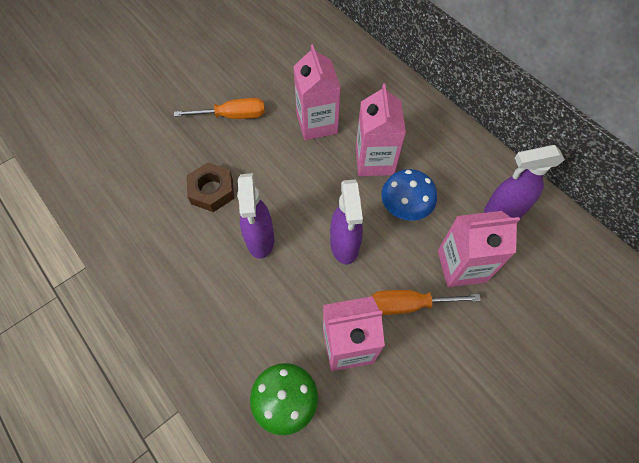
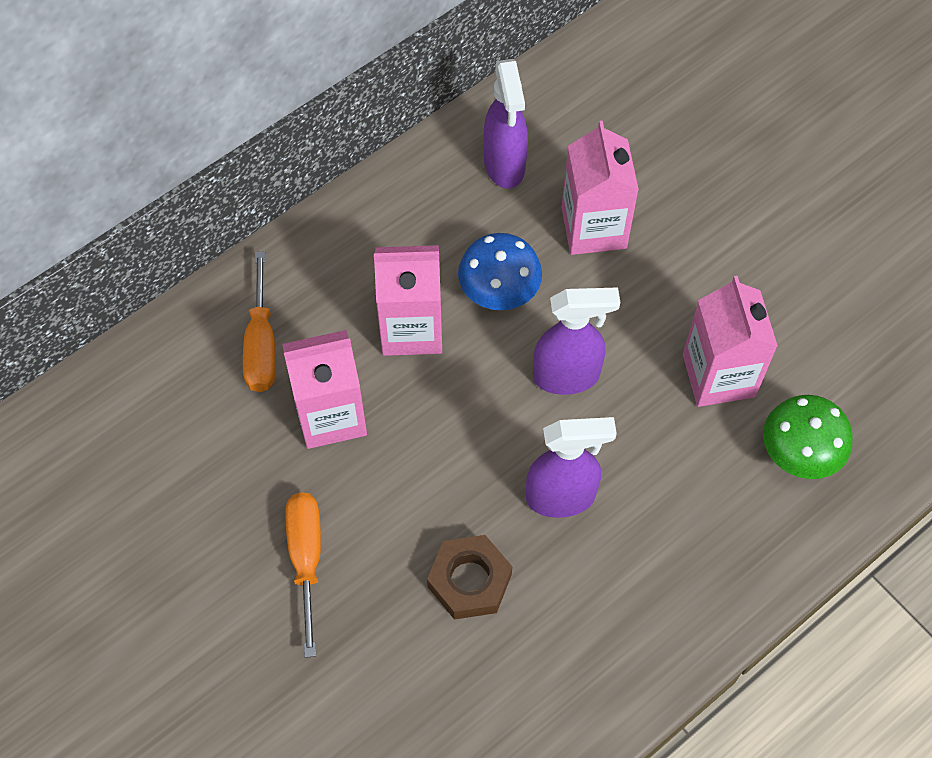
camera: 90 degrees left, 0 degrees up
orange screwdriver [370,290,481,315] -> orange screwdriver moved to [243,251,276,392]

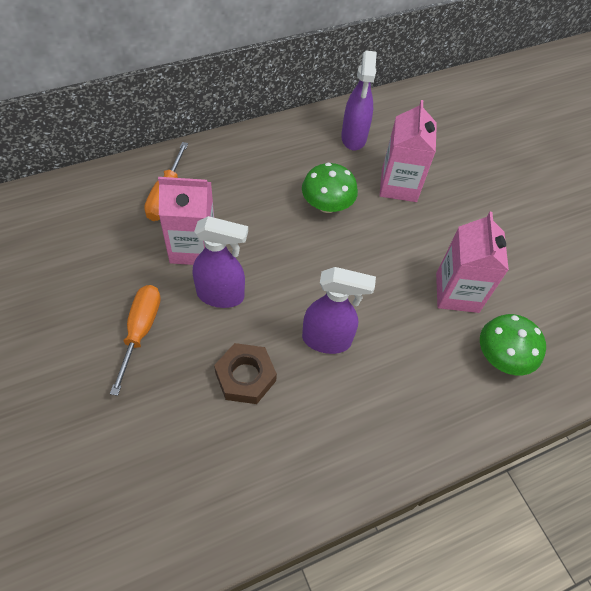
camera: 10 degrees right, 5 degrees down
pink carton [374,245,442,356] -> none
blue mushroom [458,233,542,310] -> green mushroom [302,163,358,213]
purple spray bottle [533,287,620,395] -> purple spray bottle moved to [193,216,248,308]

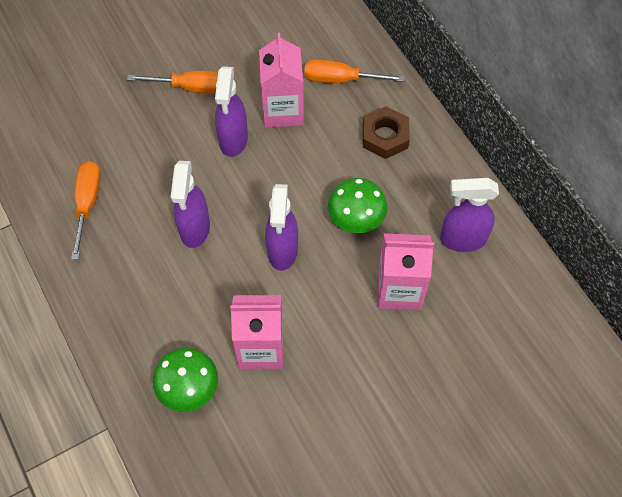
camera: 90 degrees right, 5 degrees up
brown nut [214,343,277,404] -> brown nut moved to [363,106,410,159]
none -> orange screwdriver [71,161,101,260]
none -> purple spray bottle [265,184,298,271]

